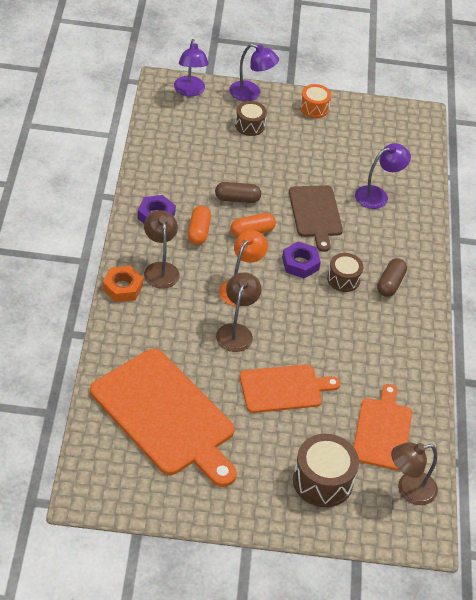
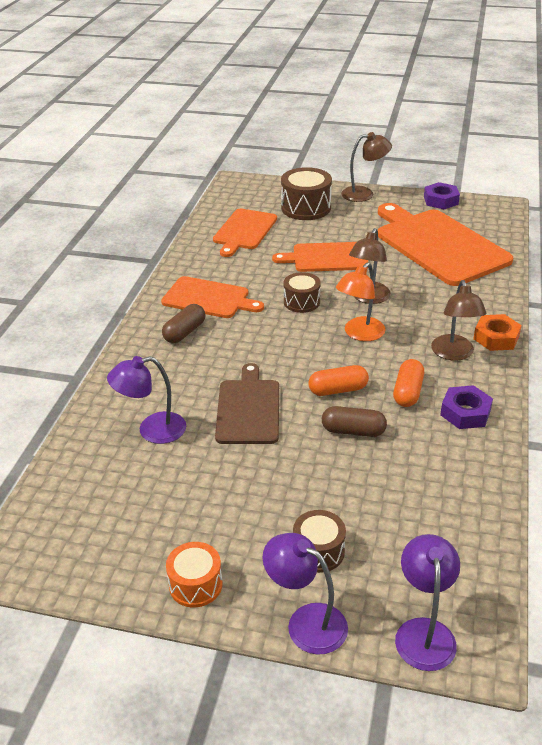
camera: 165 degrees left, 10 degrees down
purple nut [282,241,321,279] -> purple nut moved to [424,182,460,209]
brown drum [327,253,364,292] -> brown drum moved to [283,272,321,313]
brown lamp [391,442,438,505] -> brown lamp moved to [341,132,392,202]
none -> orange cutting board [161,276,264,318]

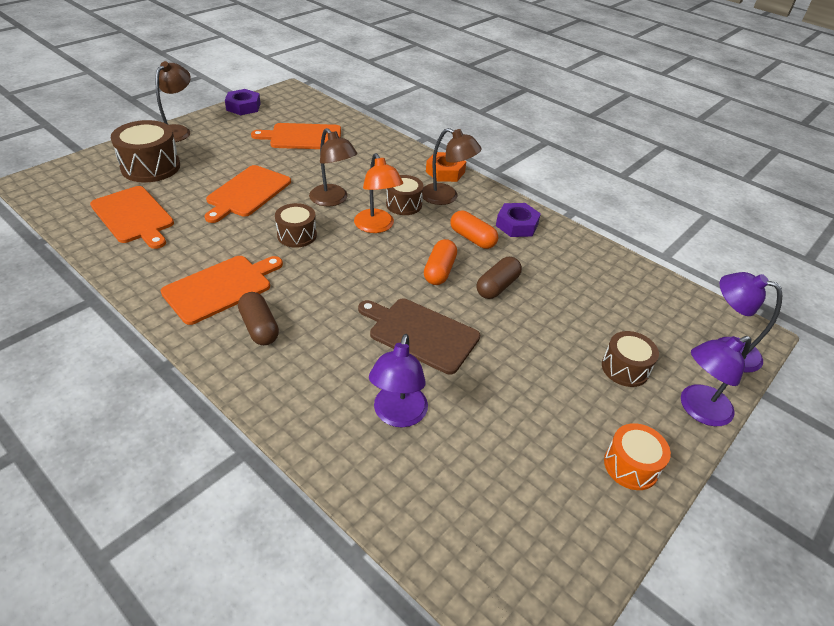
camera: 65 degrees left, 5 degrees up
orange cutting board [378,203,514,286] -> orange cutting board [251,123,341,149], size x0.58
none -> brown drum [386,175,424,215]

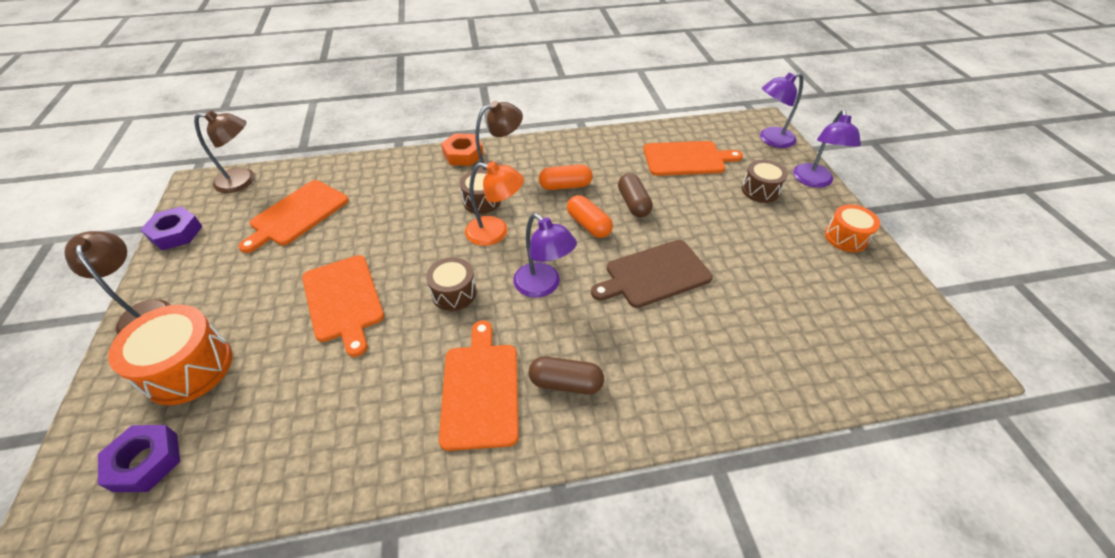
camera: 50 degrees left, 5 degrees up
orange cutting board [90,186,174,249] -> orange cutting board moved to [643,141,743,176]
brown drum [111,120,180,182] -> orange drum [108,304,232,405]
brown lamp [309,128,357,206] -> brown lamp moved to [194,110,255,193]
purple lamp [369,334,428,427] -> purple lamp moved to [513,213,577,298]
purple nut [496,203,541,237] -> purple nut moved to [98,425,180,492]

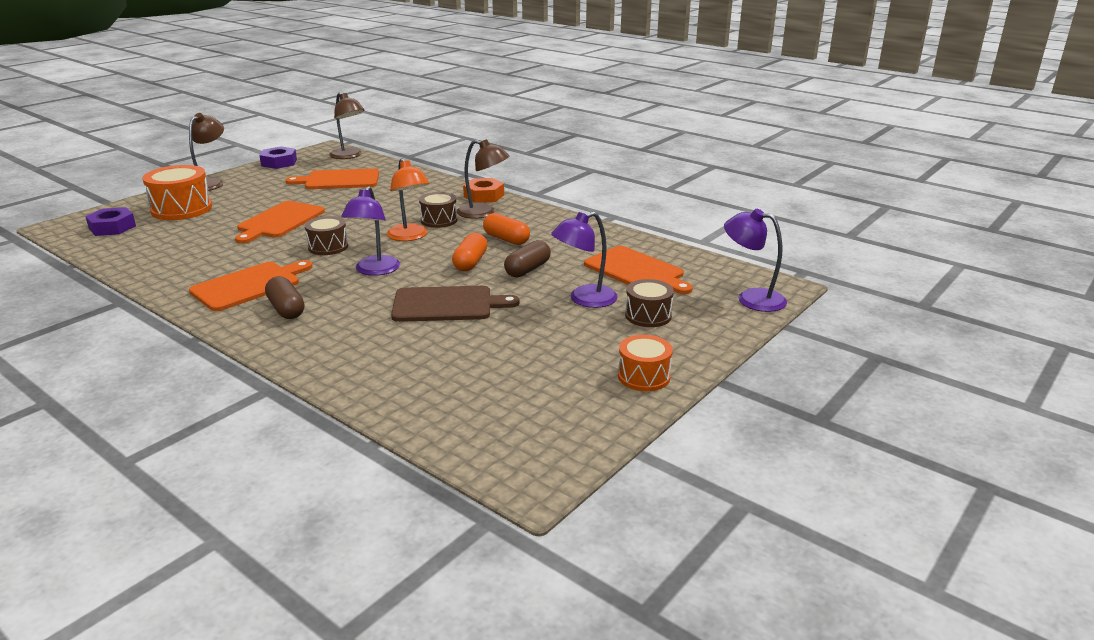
camera: 50 degrees right, 20 degrees down
brown cutting board [591,240,713,308] -> brown cutting board turned 150 degrees clockwise [391,286,520,322]
purple lamp [793,110,861,188] -> purple lamp moved to [551,212,618,308]

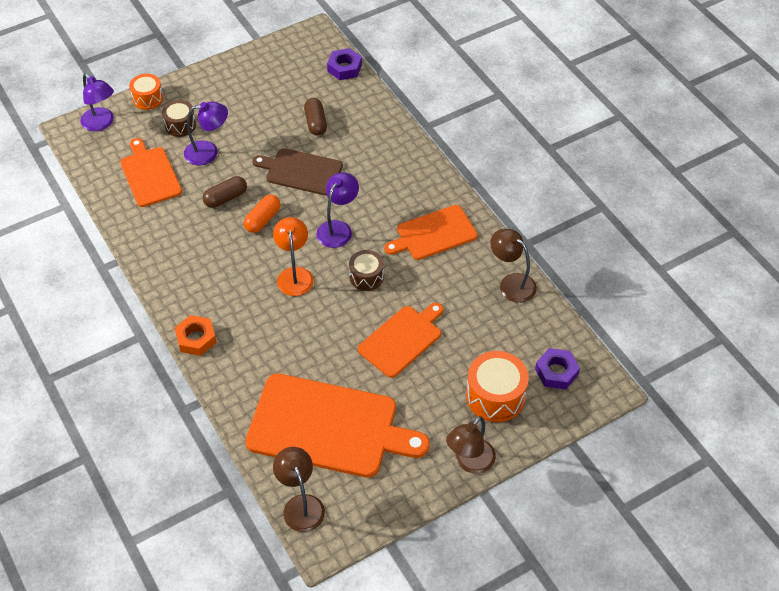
camera: 160 degrees left, 25 degrees up
purple nut [259,146,297,169] -> purple nut moved to [327,48,362,80]
brown capsule [265,276,305,319] -> brown capsule moved to [304,98,327,136]
orange cutting board [286,169,379,189] -> orange cutting board [245,373,430,478], size x1.72
brown drum [419,192,457,228] -> none
brown lamp [457,139,510,219] -> brown lamp moved to [490,229,537,303]
orange capsule [483,213,530,245] -> none
orange drum [618,335,673,391] -> orange drum moved to [129,74,163,110]

